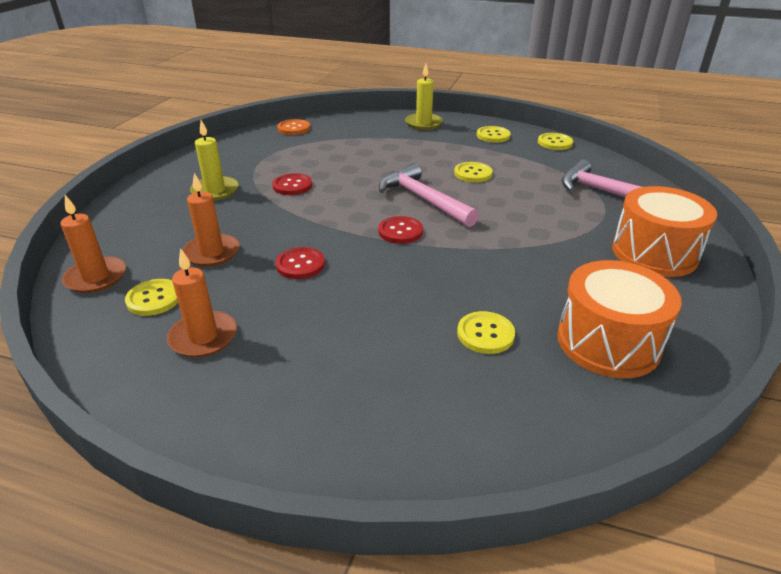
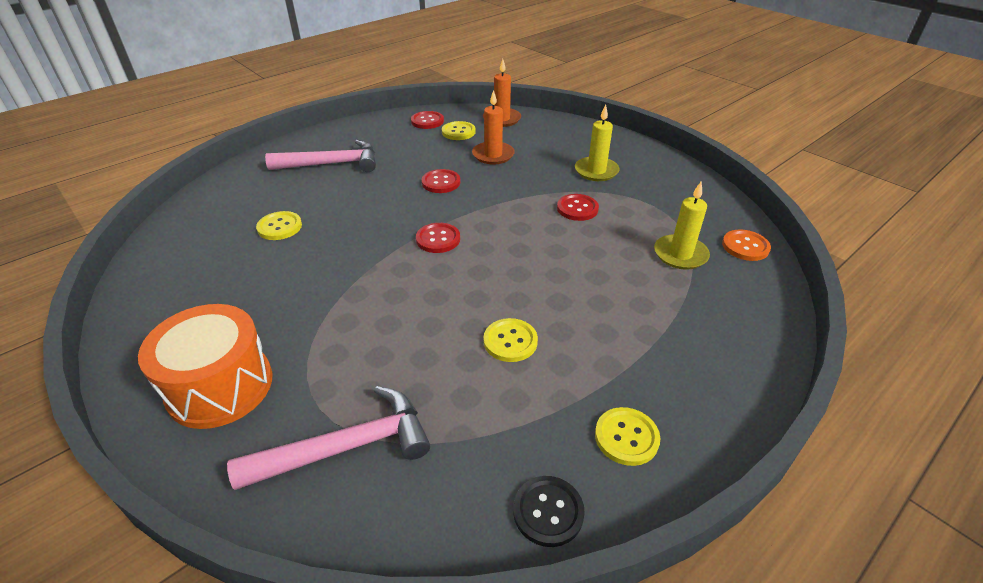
camera: 120 degrees right, 5 degrees up
orange candle [167,248,237,357] -> none
pink hammer [379,163,479,227] -> pink hammer moved to [265,140,376,172]
yellow candle [405,64,443,130] -> yellow candle moved to [654,181,710,270]
yellow button [538,133,573,150] -> black button [513,476,585,547]
orange drum [557,260,682,378] -> none
none -> red button [411,111,444,129]

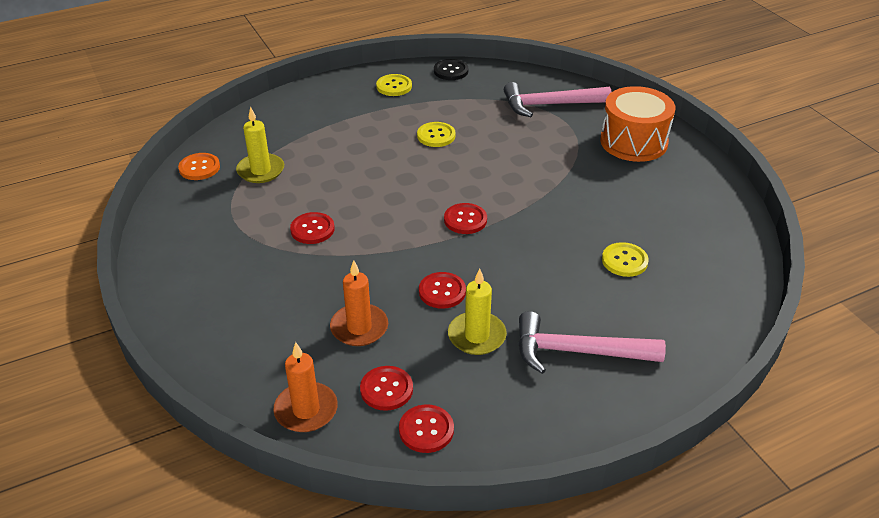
camera: 165 degrees left, 0 degrees up
yellow button [442,121,476,140] -> red button [360,366,413,411]
yellow candle [575,105,620,181] -> yellow candle moved to [448,268,507,355]

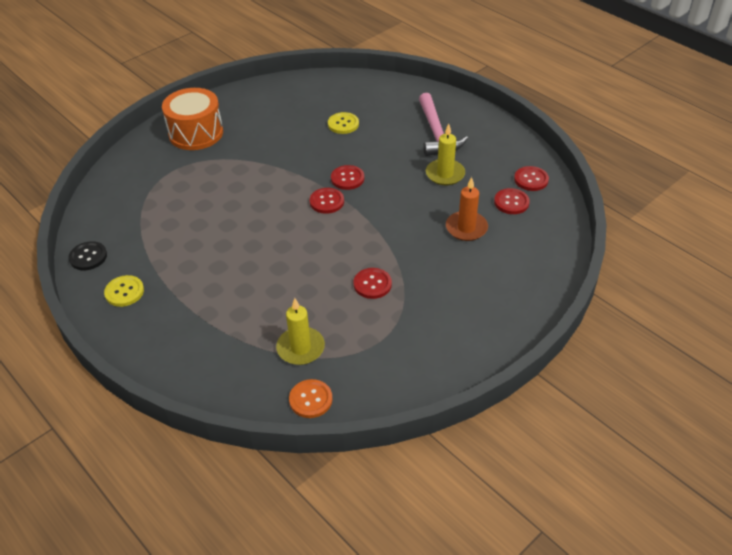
camera: 105 degrees left, 5 degrees up
orange candle [273,342,338,432] -> none
yellow button [417,122,456,147] -> none
red button [419,272,466,309] -> red button moved to [331,165,364,190]
pink hammer [504,82,611,117] -> none

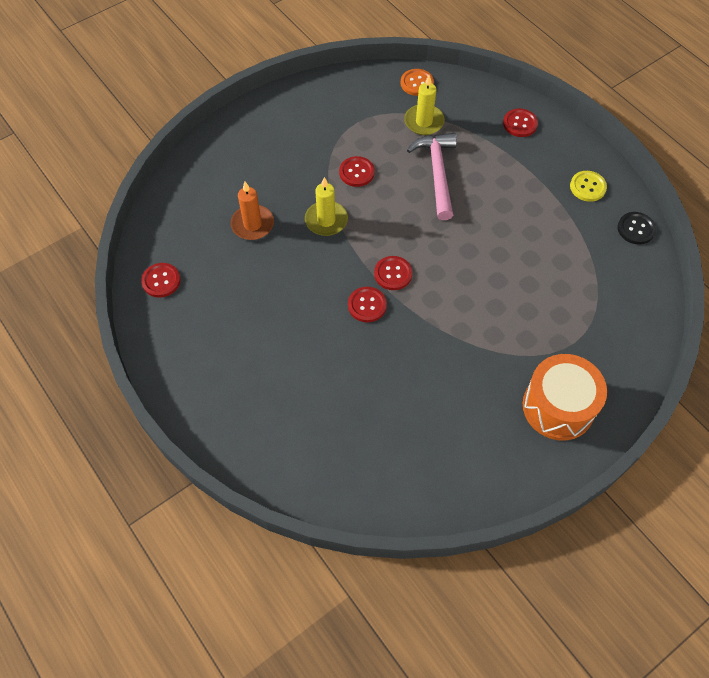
camera: 175 degrees left, 15 degrees up
yellow button [328,112,359,134] -> none
pink hammer [419,93,468,156] -> pink hammer moved to [407,133,457,220]
yellow candle [426,124,465,186] -> yellow candle moved to [305,177,348,236]
red button [494,188,530,214] -> red button moved to [503,108,538,137]

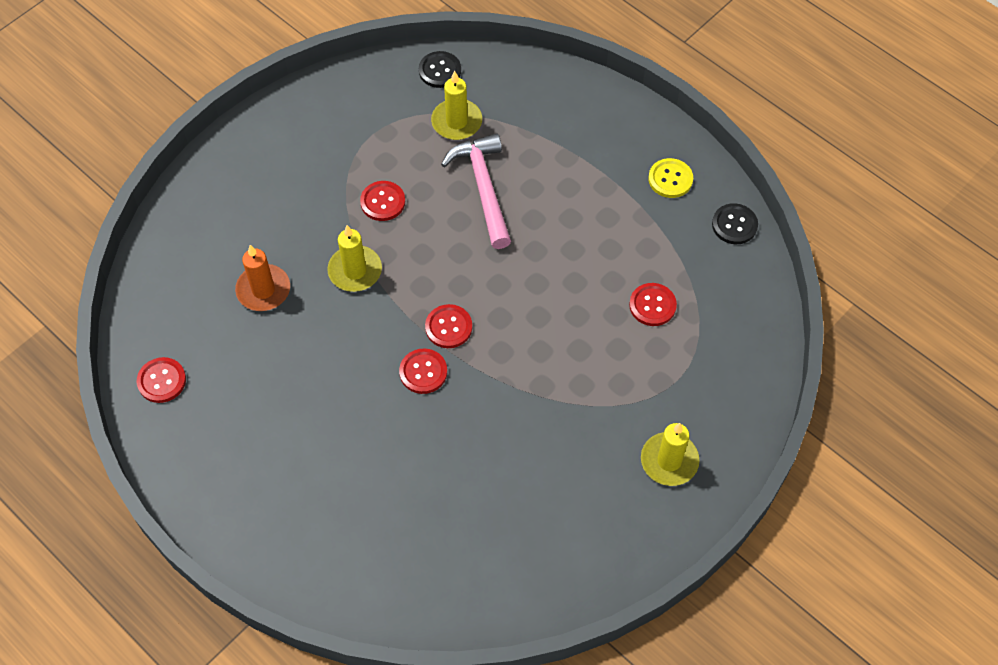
camera: 10 degrees left, 0 degrees up
orange button [401,69,434,96] -> black button [419,51,461,88]
red button [503,108,538,137] -> red button moved to [629,283,677,326]
orange drum [523,354,607,441] -> yellow candle [641,423,700,486]

